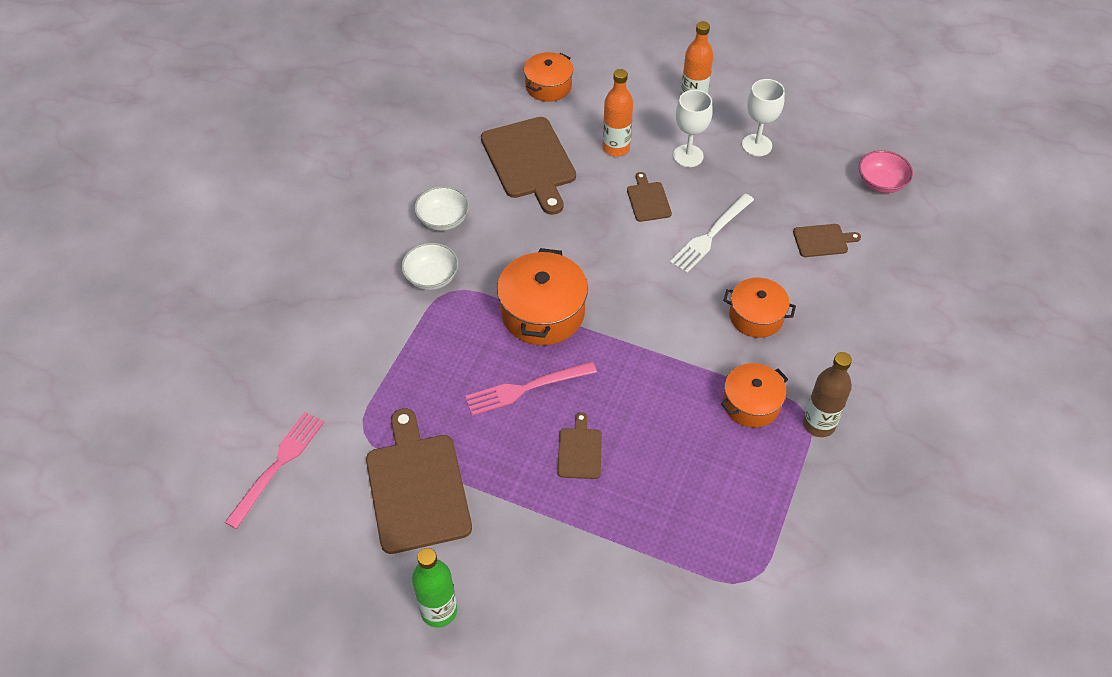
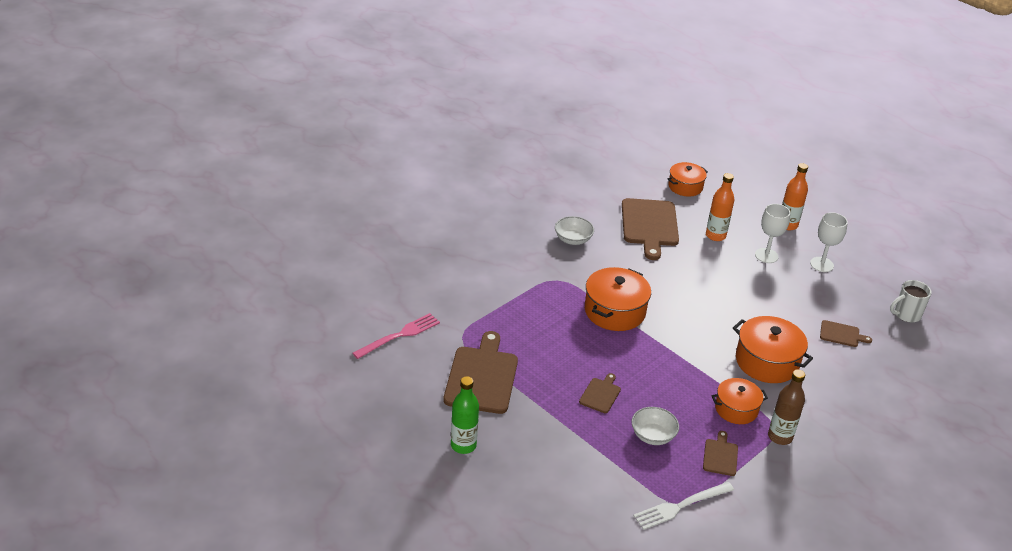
camera: 20 degrees right, 15 degrees down
white bowl [401,243,459,290] -> white bowl moved to [632,407,679,445]
pink fork [465,361,597,416] -> none
brown cutting board [627,172,672,222] -> brown cutting board moved to [703,431,738,476]
white fork [670,194,754,273] -> white fork moved to [633,482,734,530]
orange pot [723,278,796,338] -> orange pot [733,316,813,383], size x1.54
pink bowl [859,150,913,193] -> white mug [890,280,932,323]

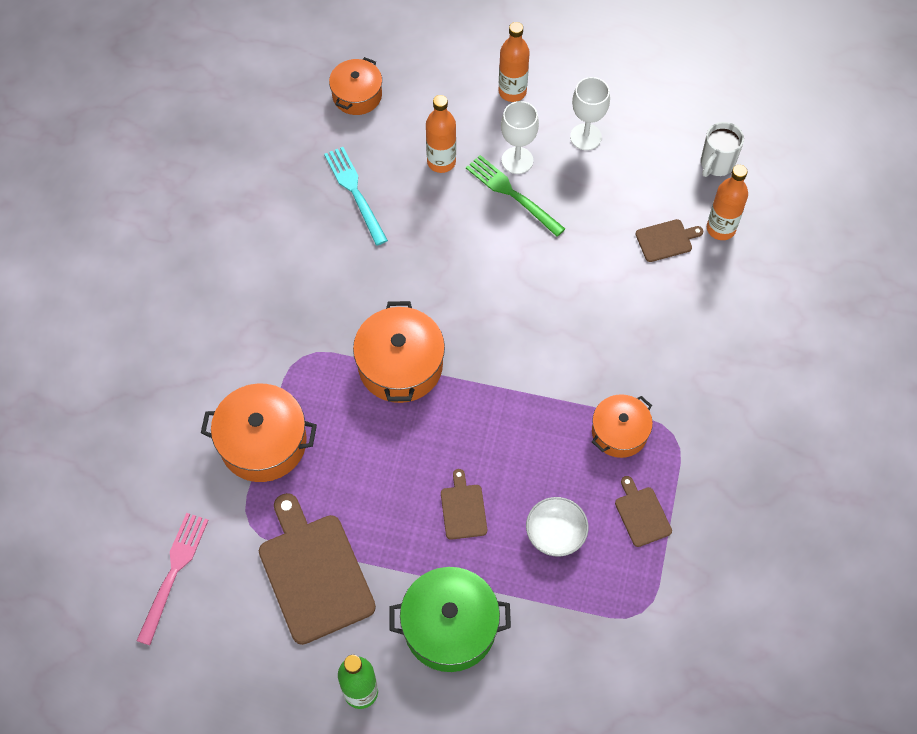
camera: 30 degrees left, 25 degrees up
white bowl [555,216,594,245] -> none
brown cutting board [622,198,679,260] -> turquoise fork [324,147,388,246]
white fork [633,482,734,530] -> none
orange pot [733,316,813,383] -> orange pot moved to [201,383,317,482]
brown bottle [768,369,805,445] -> none
none -> green pot [389,567,511,672]
none -> green fork [466,155,565,237]
none -> orange bottle [707,165,748,240]

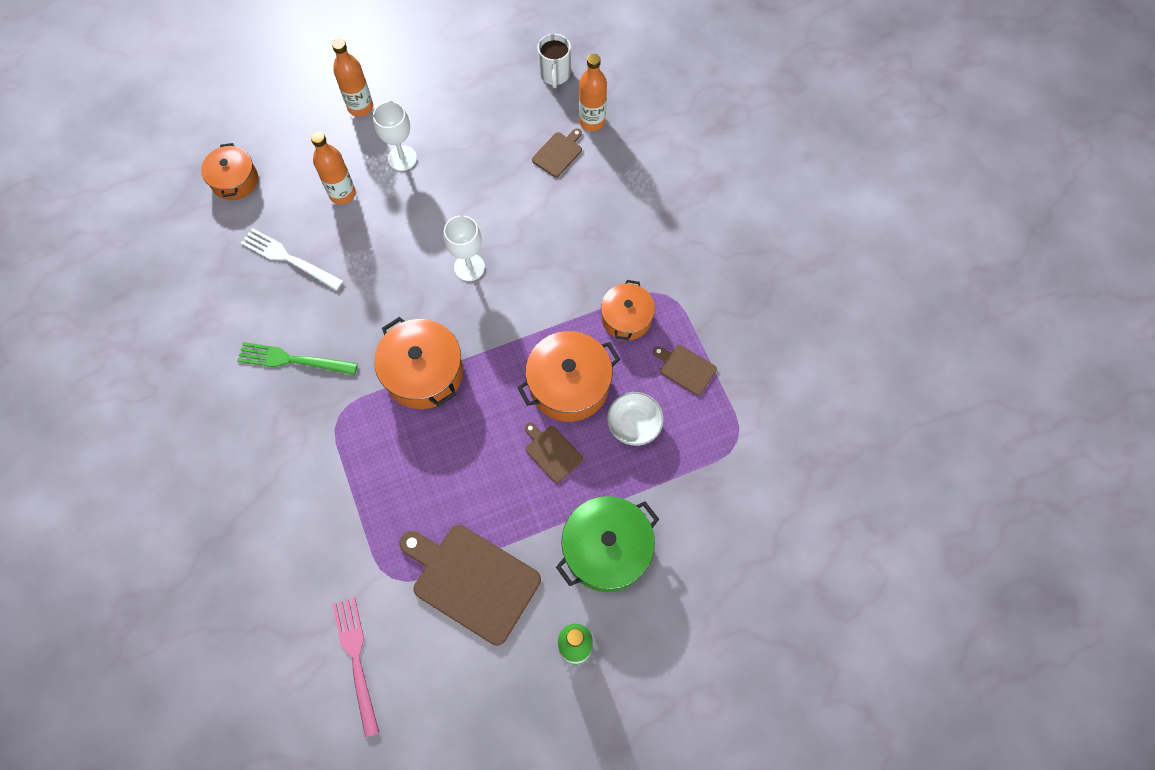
camera: 35 degrees left, 5 degrees up
orange pot [201,383,317,482] -> orange pot moved to [517,331,620,422]
turquoise fork [324,147,388,246] -> white fork [241,228,343,291]
green fork [466,155,565,237] -> green fork moved to [237,342,358,375]
white goblet [570,77,610,150] -> white goblet moved to [444,215,485,281]

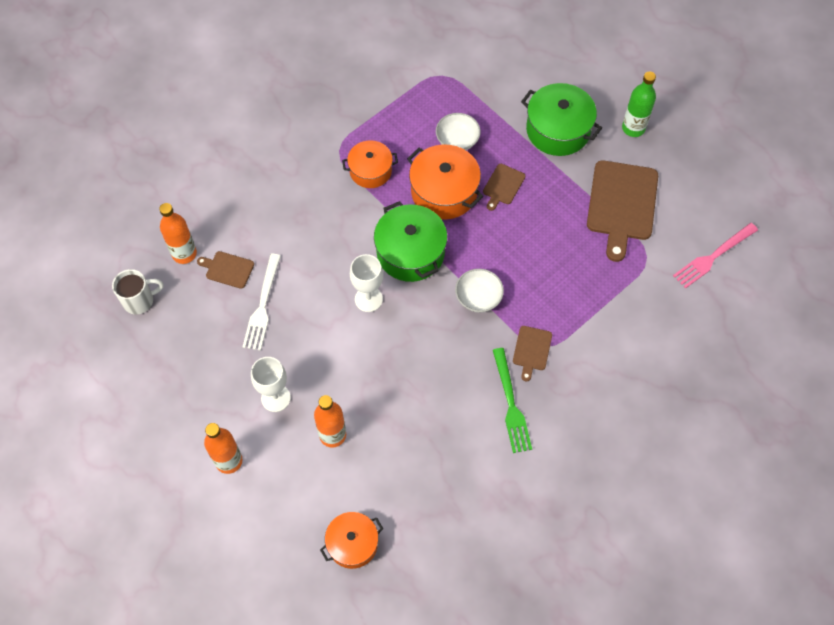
camera: 110 degrees left, 5 degrees down
white fork [241,228,343,291] -> white fork moved to [243,254,281,351]
orange pot [374,317,463,409] -> white bowl [455,269,504,313]
brown cutting board [653,345,717,396] -> brown cutting board moved to [513,326,552,381]
none -> green pot [374,201,447,282]

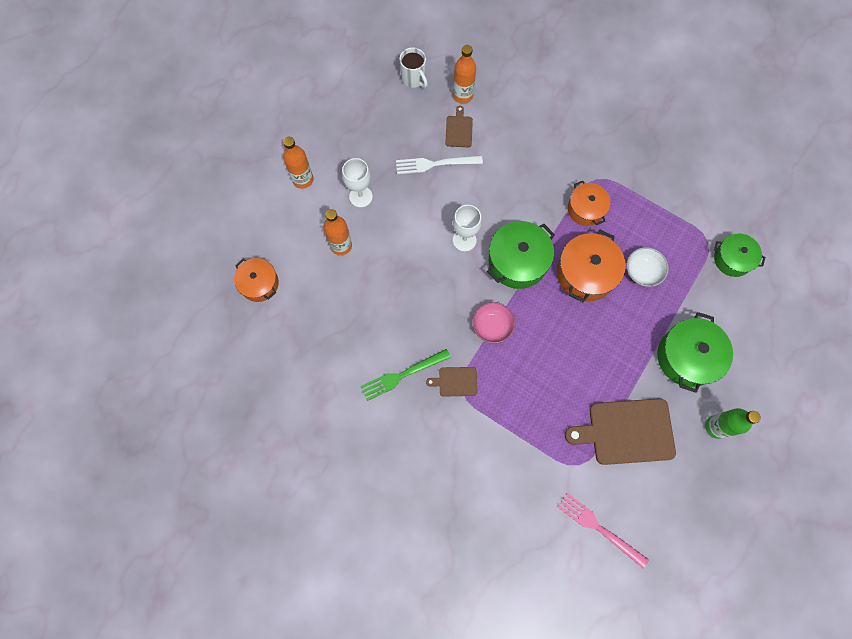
camera: 75 degrees right, 10 degrees up
white bowl [455,269,504,313] -> pink bowl [472,302,515,344]
brown cutting board [483,164,525,211] -> none
none -> green pot [714,233,765,277]

